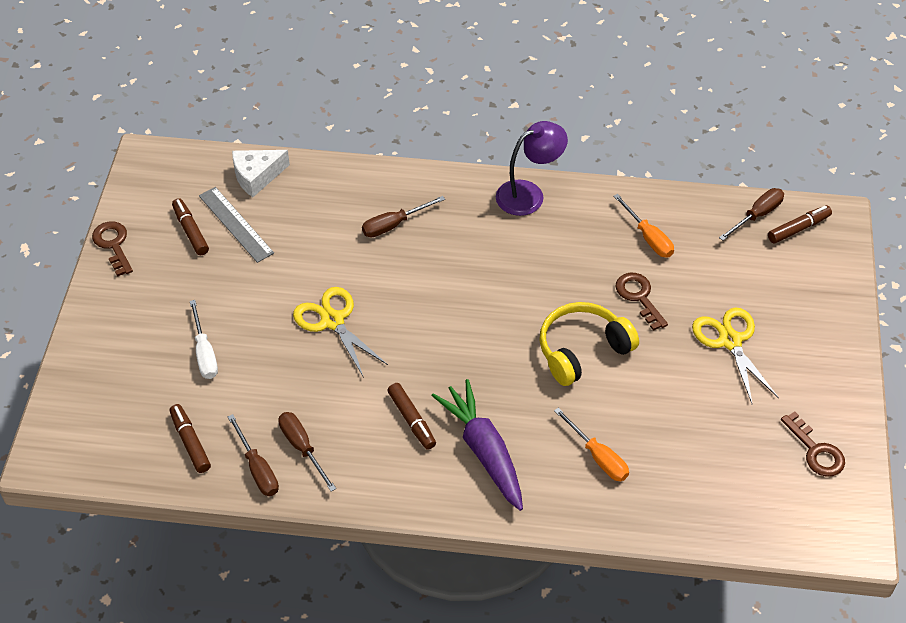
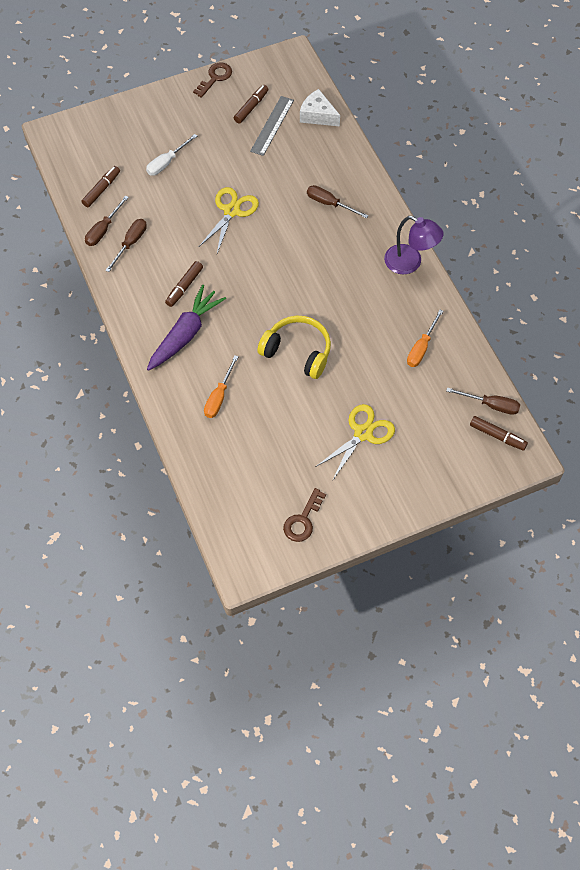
camera: 60 degrees right, 10 degrees up
brown key [615,273,668,331] -> none

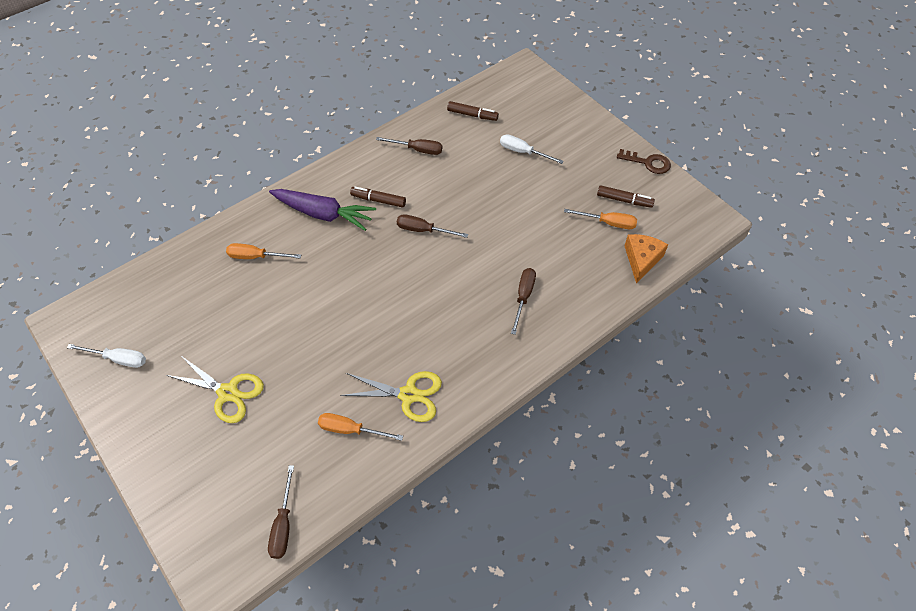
camera: 75 degrees right, 5 degrees down
brown screwdriver [85,195,129,246] -> brown screwdriver moved to [397,214,468,238]
yellow scissors [199,187,259,253] -> yellow scissors moved to [340,371,442,422]
grey ruler [250,96,294,156] -> orange screwdriver [564,209,637,229]
yellow headphones [257,316,331,379] -> none
brown key [283,488,326,542] -> white screwdriver [67,344,146,368]
white cheese [300,89,340,127] -> orange cheese [624,234,668,283]
purple lamp [384,216,444,274] -> none
brown marker [470,416,528,451] -> none

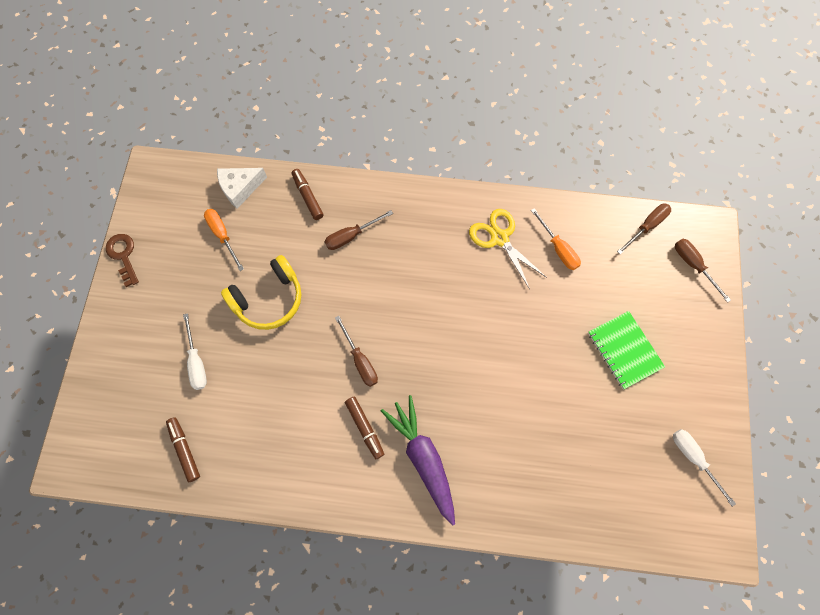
camera: 135 degrees left, 15 degrees up
yellow scissors [166,357,264,423] -> green notebook [588,311,665,389]
orange screwdriver [226,243,301,259] -> none
brown screwdriver [376,137,442,155] -> brown screwdriver moved to [675,239,731,303]
brown marker [597,185,655,208] -> brown marker moved to [292,169,323,220]
orange cheese [624,234,668,283] -> white cheese [217,168,267,209]
none -> yellow headphones [221,255,301,330]

